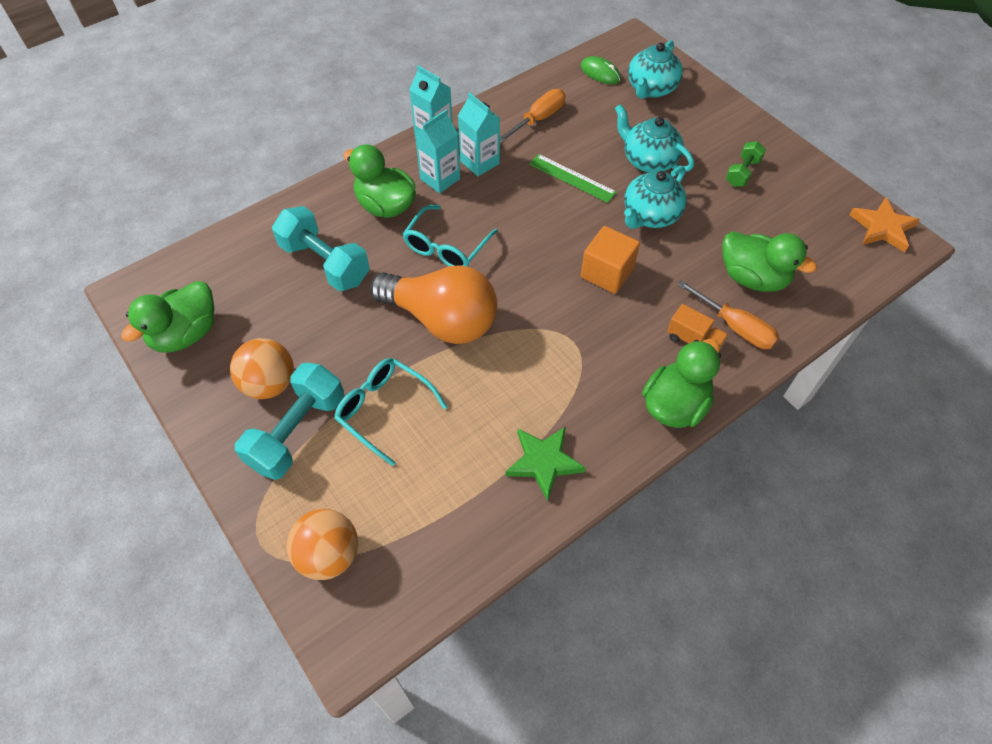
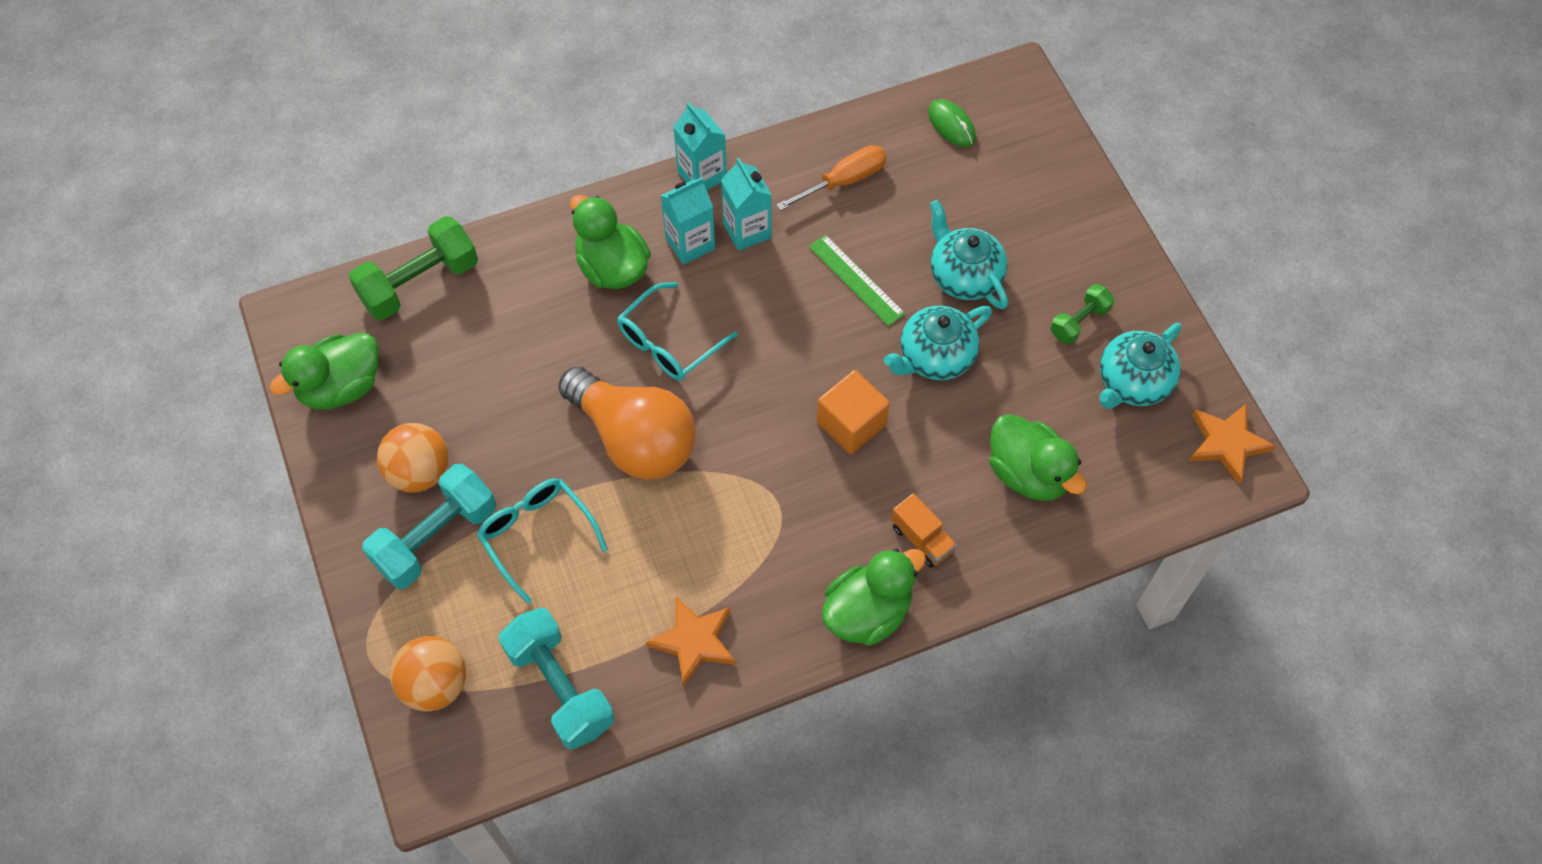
camera: 15 degrees right, 5 degrees up
turquoise dumbbell [272,206,370,291] -> turquoise dumbbell moved to [499,607,614,750]
green star [505,426,586,501] -> orange star [646,597,736,687]
turquoise teapot [628,40,683,99] -> turquoise teapot moved to [1099,323,1182,409]
orange screwdriver [677,280,779,349] -> none
none -> green dumbbell [349,216,478,320]

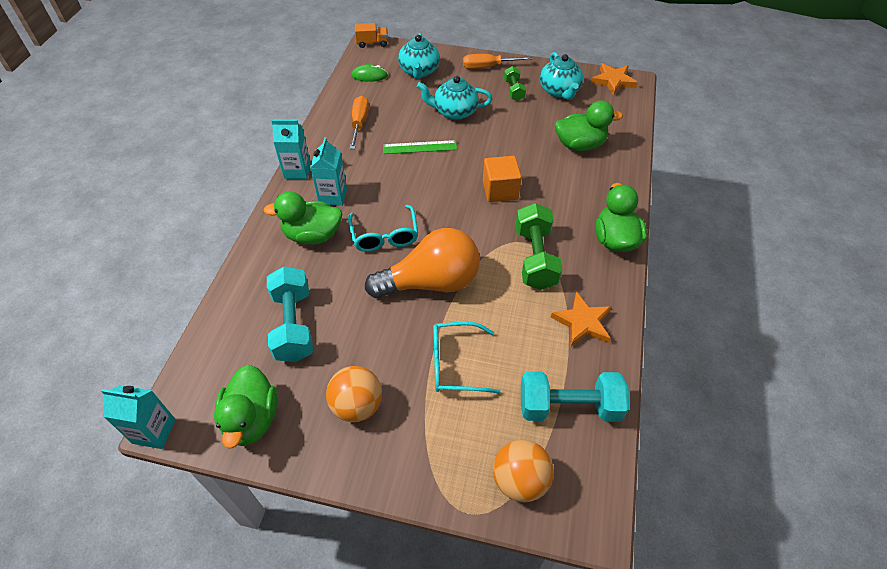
camera: 55 degrees left, 10 degrees down
green dumbbell [349,216,478,320] -> green dumbbell moved to [516,203,563,290]
turquoise dumbbell [362,464,496,589] -> turquoise dumbbell moved to [267,266,313,362]
turquoise carton [721,158,772,251] -> turquoise carton moved to [101,385,176,449]
turquoise teapot [884,306,992,380] -> turquoise teapot moved to [398,33,440,79]
orange truck [891,493,957,568] -> orange truck moved to [355,23,388,48]
none -> orange screwdriver [463,54,532,69]

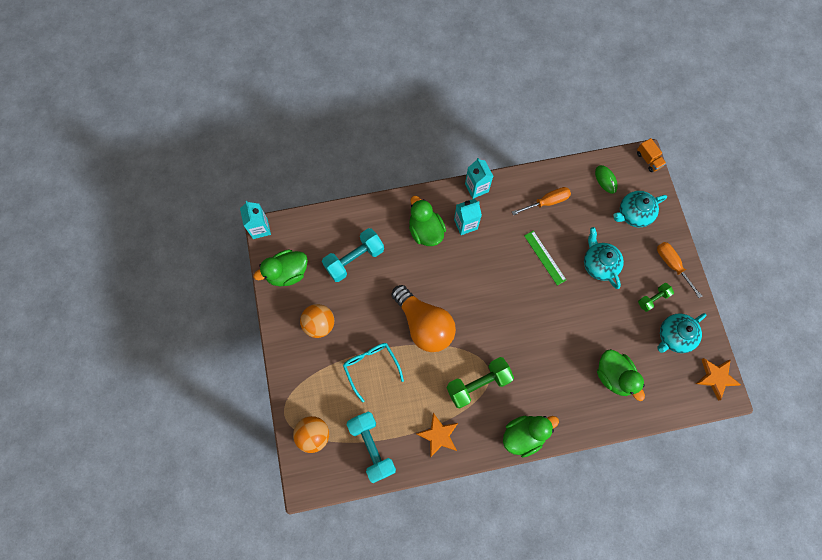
camera: 65 degrees right, 20 degrees up
turquoise glasses [348,205,418,252] -> none
orange cube [483,156,522,202] -> none

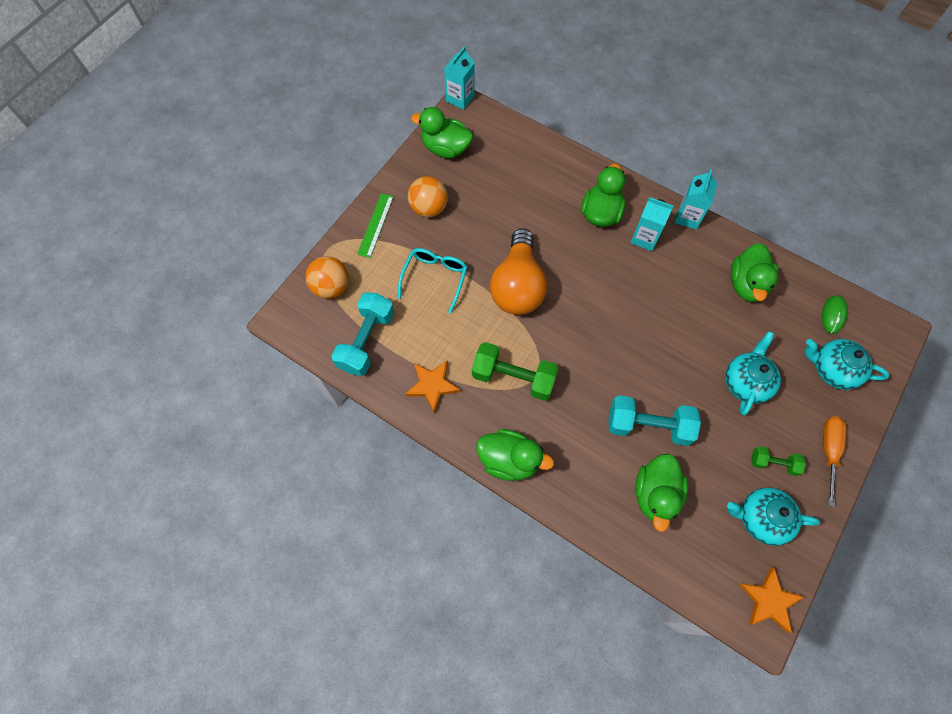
camera: 45 degrees right, 5 degrees down
turquoise dumbbell [322,228,384,282] -> turquoise dumbbell moved to [609,395,701,446]
orange screwdriver [512,187,571,215] -> green duck [731,243,778,302]
green ruler [524,231,566,286] -> green ruler moved to [357,193,394,258]
orange truck [637,138,666,172] -> none

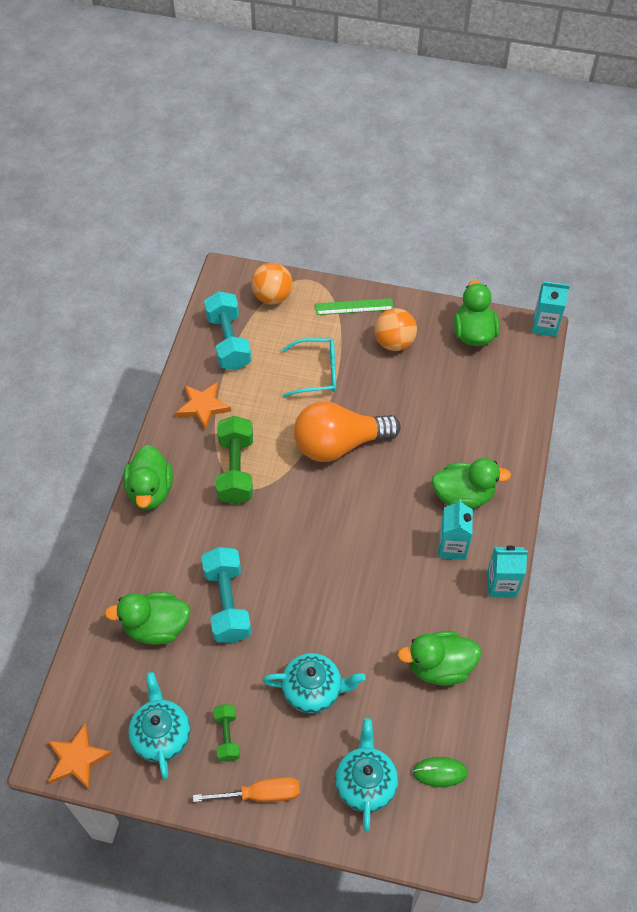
camera: 70 degrees right, 10 degrees down
turquoise dumbbell [331,293,394,376] -> turquoise dumbbell turned 75 degrees clockwise [204,291,252,370]

